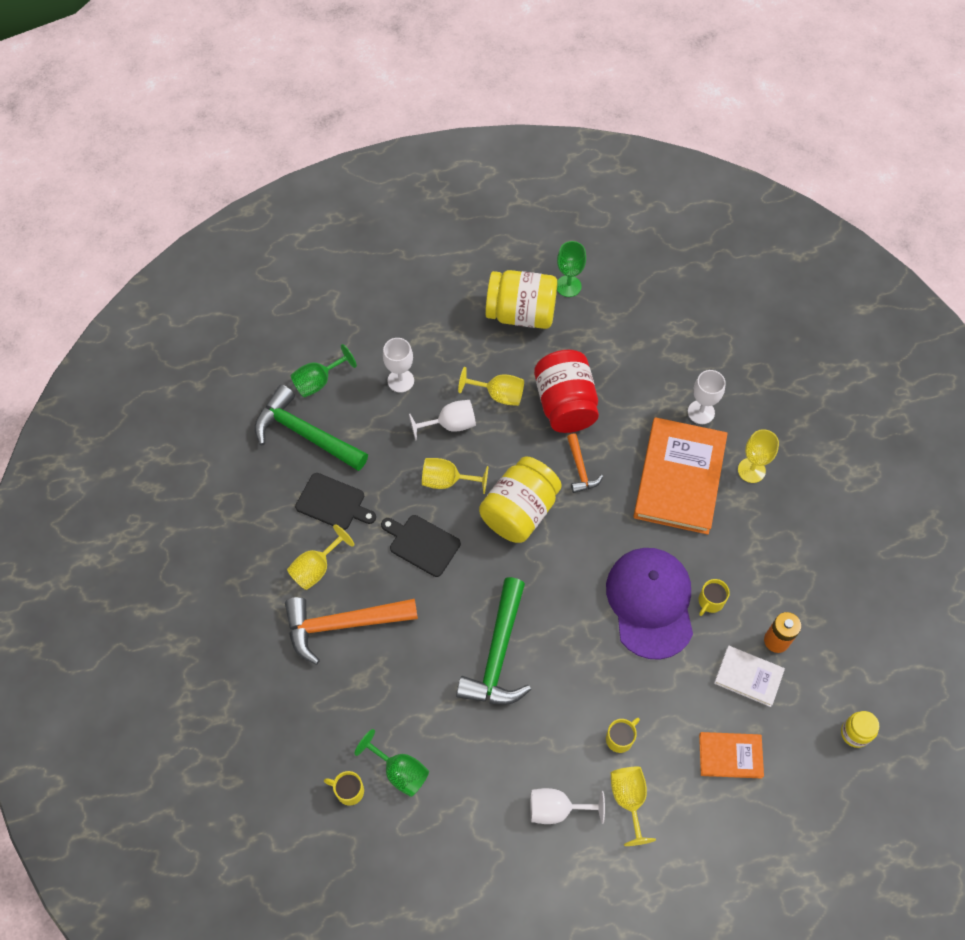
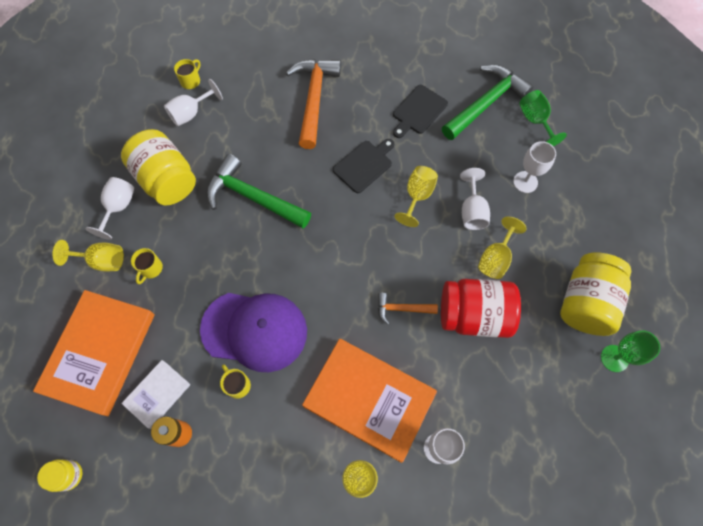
camera: 105 degrees right, 5 degrees up
yellow goblet [287,524,354,590] -> none
green goblet [354,729,429,797] -> white goblet [164,79,223,126]
yellow jar [479,456,562,543] -> yellow jar moved to [121,129,196,205]
yellow mug [606,718,640,753] -> yellow mug turned 45 degrees clockwise [131,248,163,284]
orange book [699,732,764,779] -> orange book [33,290,155,416], size x1.97

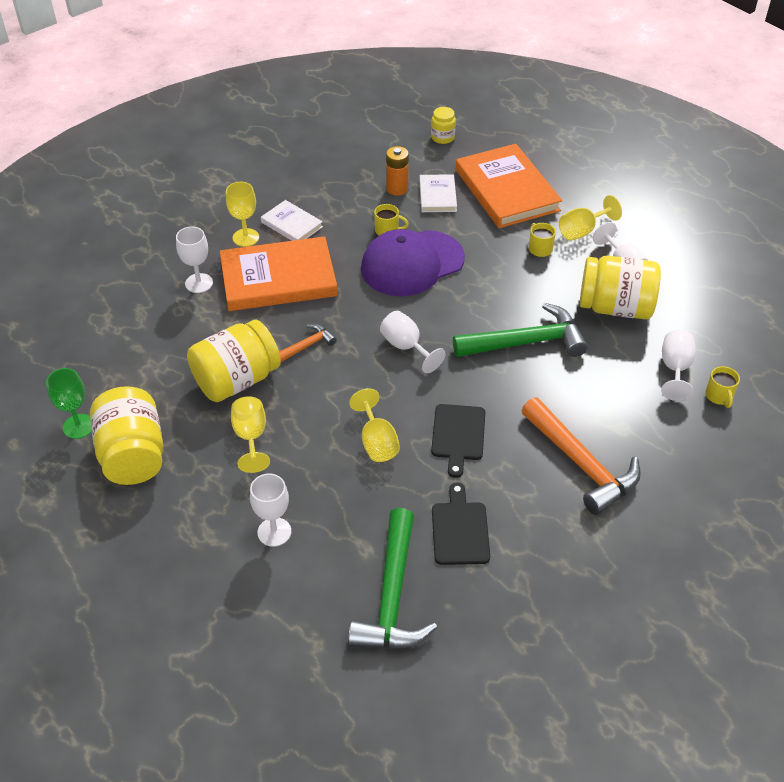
camera: 140 degrees right, 20 degrees down
red jar [441,279,521,338] -> yellow jar [187,320,281,402]
white goblet [460,168,490,230] -> white goblet moved to [380,311,446,373]
green goblet [519,90,567,146] -> none
none -> white book [261,200,323,241]

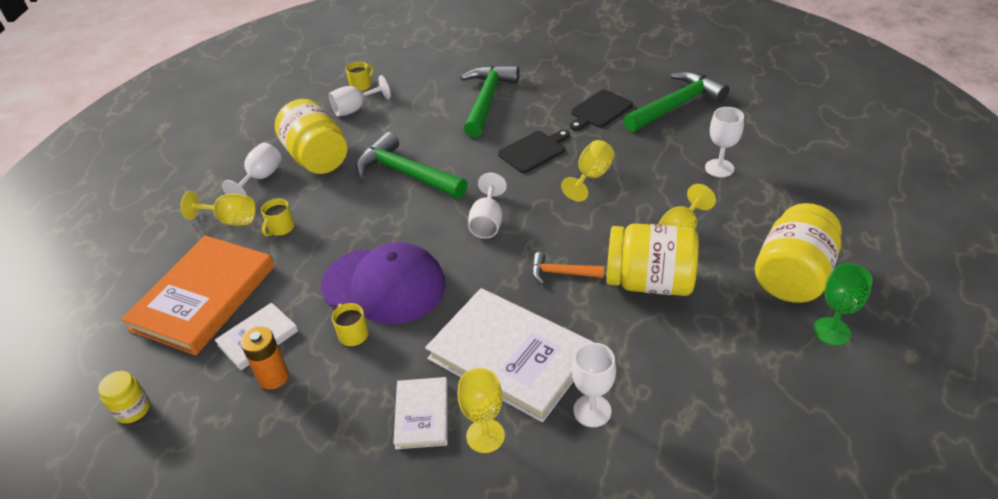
camera: 130 degrees left, 5 degrees down
orange book [220,236,338,311] -> white book [425,288,594,422]
orange hammer [521,397,641,515] -> green hammer [460,65,520,137]

